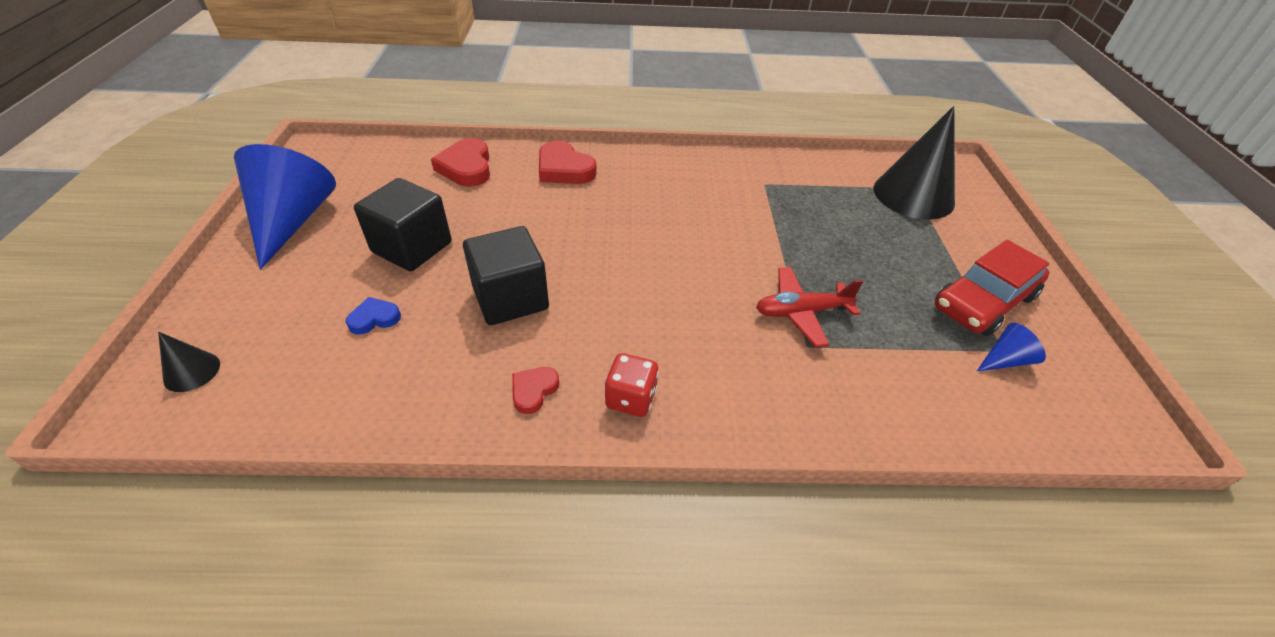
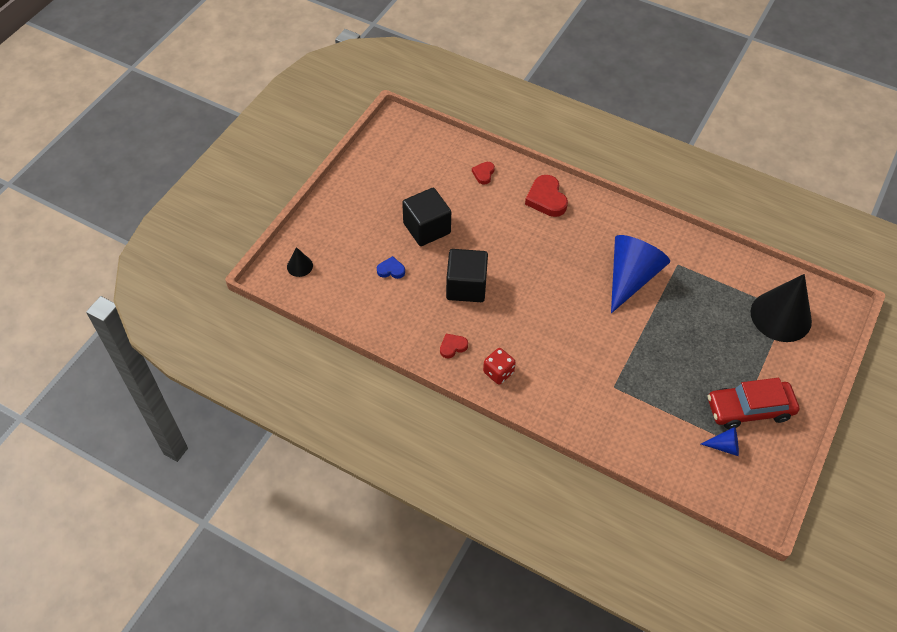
camera: 30 degrees right, 10 degrees up
blue cone [234,144,336,270] -> blue cone moved to [611,235,670,313]
red heart [431,138,490,187] -> red heart [472,162,495,185], size x0.56
red plane [756,267,863,347] -> none

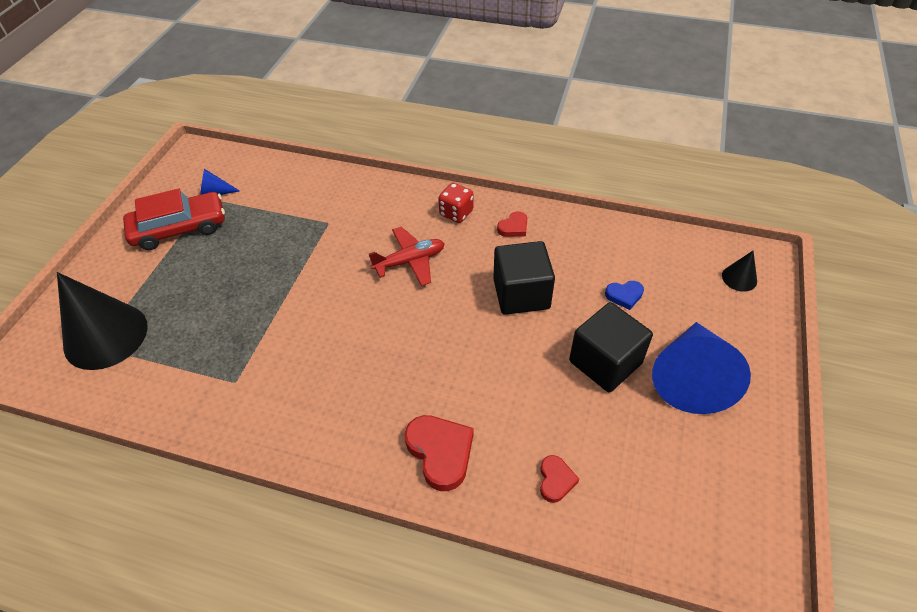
camera: 170 degrees right, 5 degrees down
blue cone [611,235,670,313] -> blue cone moved to [652,322,751,414]
none -> red plane [369,227,445,286]

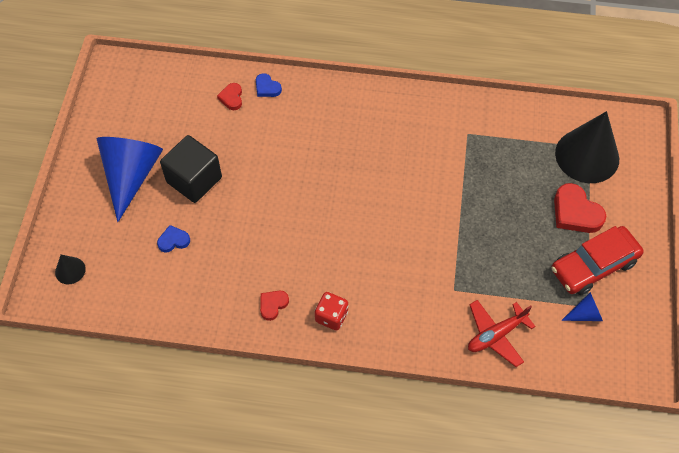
camera: 170 degrees right, 10 degrees up
red plane [369,227,445,286] -> red plane moved to [468,300,536,367]
red heart [404,415,473,491] -> red heart moved to [554,183,606,233]
black cube [493,241,555,315] -> none
none -> blue heart [256,73,282,97]

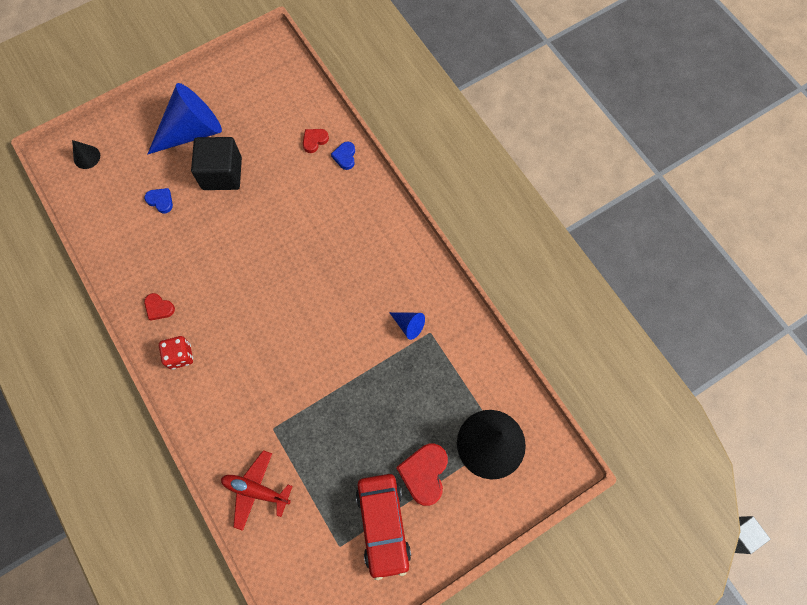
camera: 50 degrees right, 10 degrees up
red heart [260,290,289,321] -> red heart turned 150 degrees counterclockwise [144,293,175,321]
red car [551,226,644,295] -> red car turned 120 degrees counterclockwise [356,474,411,580]
blue cone [561,292,603,321] -> blue cone moved to [389,312,425,340]

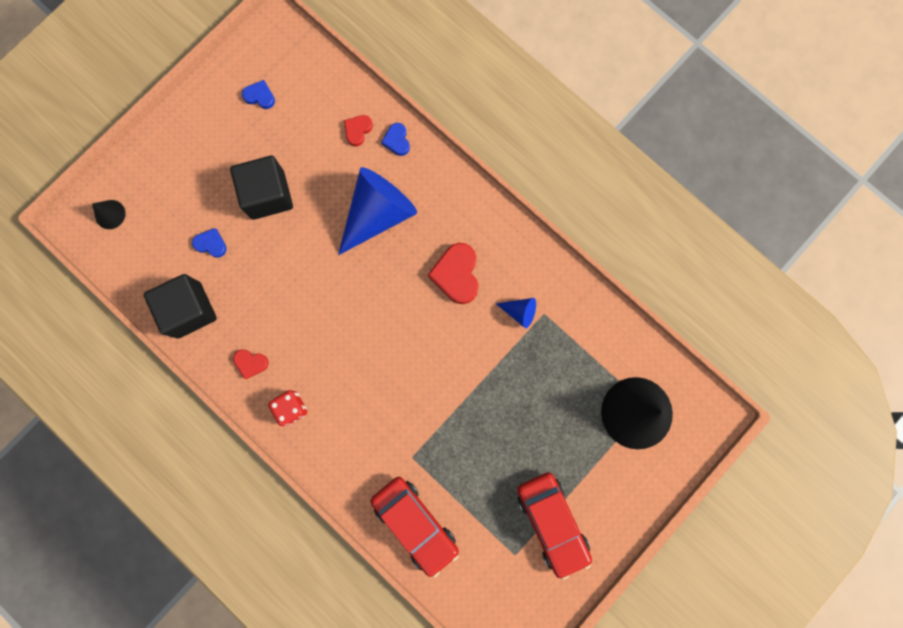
camera: 15 degrees left, 10 degrees up
blue cone [148,83,222,154] -> blue cone moved to [338,167,417,255]
red plane [221,450,293,531] -> red car [370,477,459,578]
red heart [396,444,448,506] -> red heart moved to [428,243,478,304]
none -> black cube [143,274,217,339]
none -> blue heart [242,80,275,109]

